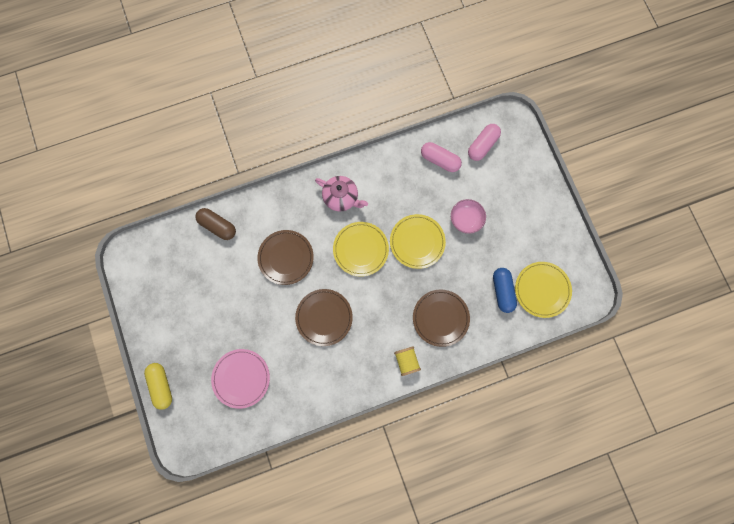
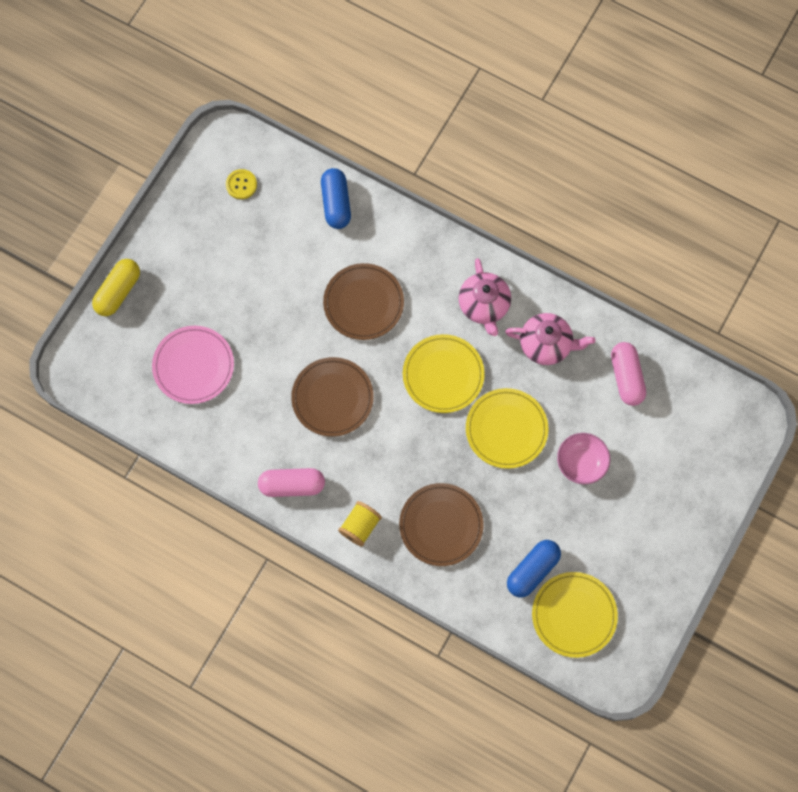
camera: 50 degrees right, 5 degrees down
brown capsule [195,208,236,240] -> blue capsule [321,168,351,229]
pink capsule [468,124,501,161] -> pink capsule moved to [258,468,325,497]
none -> yellow button [226,169,257,199]
none -> pink teapot [505,313,595,365]

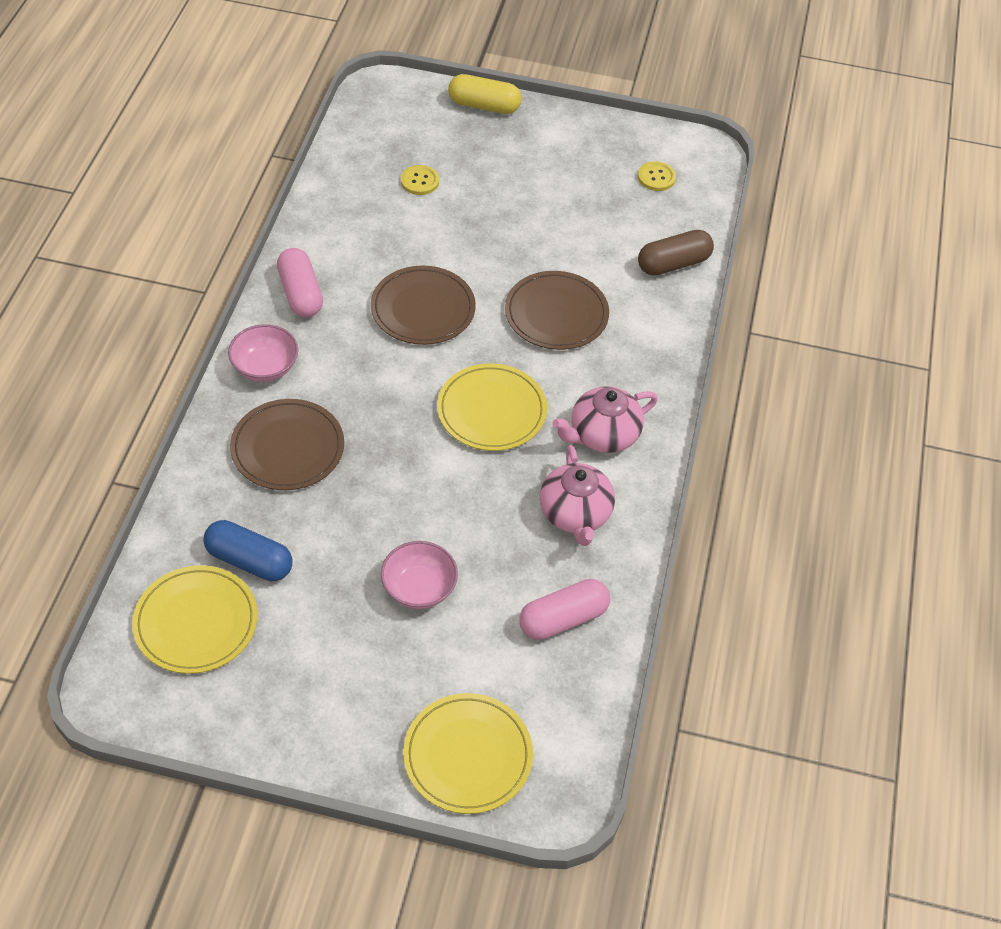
camera: 70 degrees right, 20 degrees down
pink plate [152,326,234,404] -> yellow button [401,165,439,195]
blue capsule [321,168,351,229] -> brown capsule [638,230,714,275]
yellow spool [338,501,382,547] -> pink bowl [228,324,298,382]
yellow plate [466,388,549,469] -> yellow plate moved to [403,693,533,814]

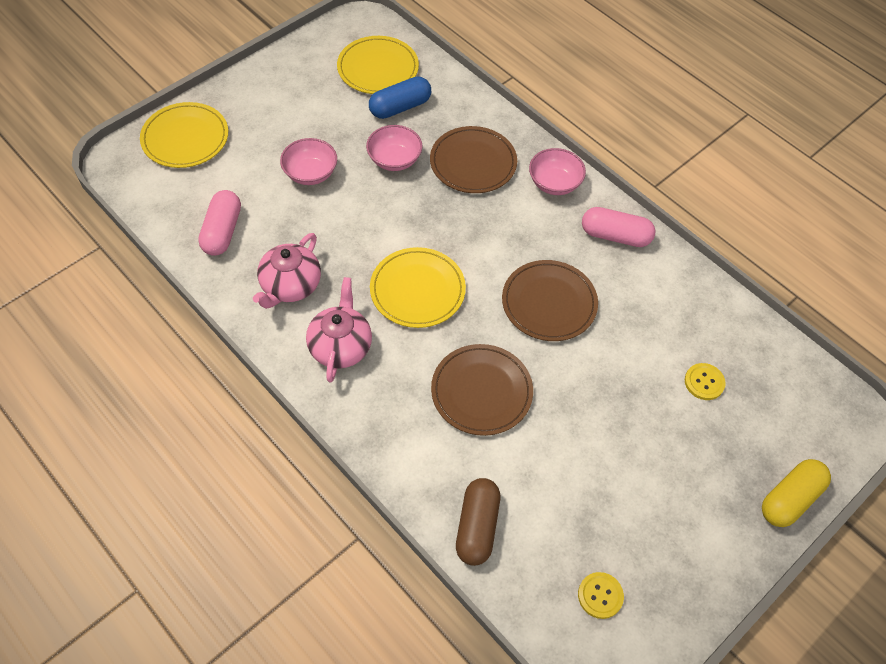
camera: 125 degrees right, 5 degrees up
pink teapot [540,445,615,546] -> pink teapot turned 90 degrees counterclockwise [253,233,321,309]
none -> pink bowl [366,125,422,171]

